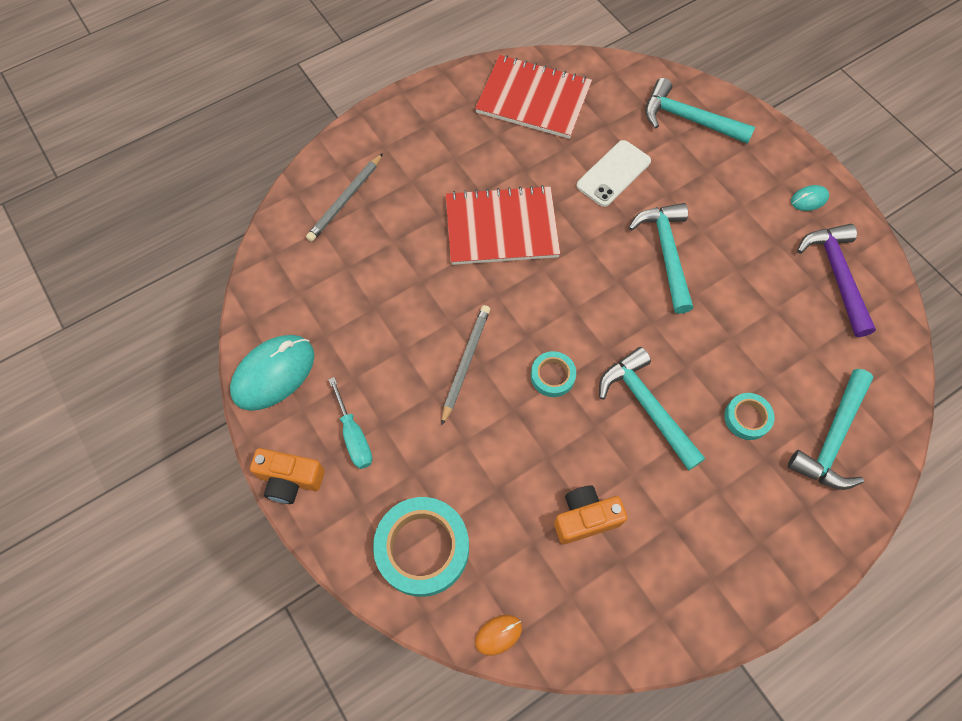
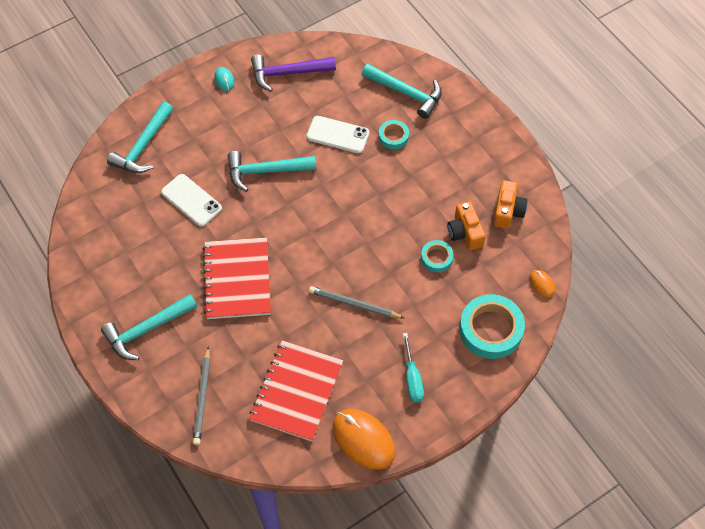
camera: 90 degrees left, 5 degrees down
turquoise mouse [230,335,315,411] -> orange mouse [333,409,395,470]
orange camera [250,448,325,504] -> orange camera moved to [494,180,528,229]
grey pencil [306,153,383,242] -> grey pencil turned 60 degrees clockwise [193,346,210,445]
turquoise screwdriver [328,377,372,469] -> turquoise screwdriver turned 105 degrees clockwise [403,333,424,402]
red notebook [475,55,592,139] -> red notebook moved to [249,340,343,441]
turquoise tape [531,351,576,397] -> turquoise tape moved to [421,240,454,272]
turquoise hammer [599,347,705,471] -> turquoise hammer moved to [101,294,197,360]
none -> white phone [307,116,369,153]

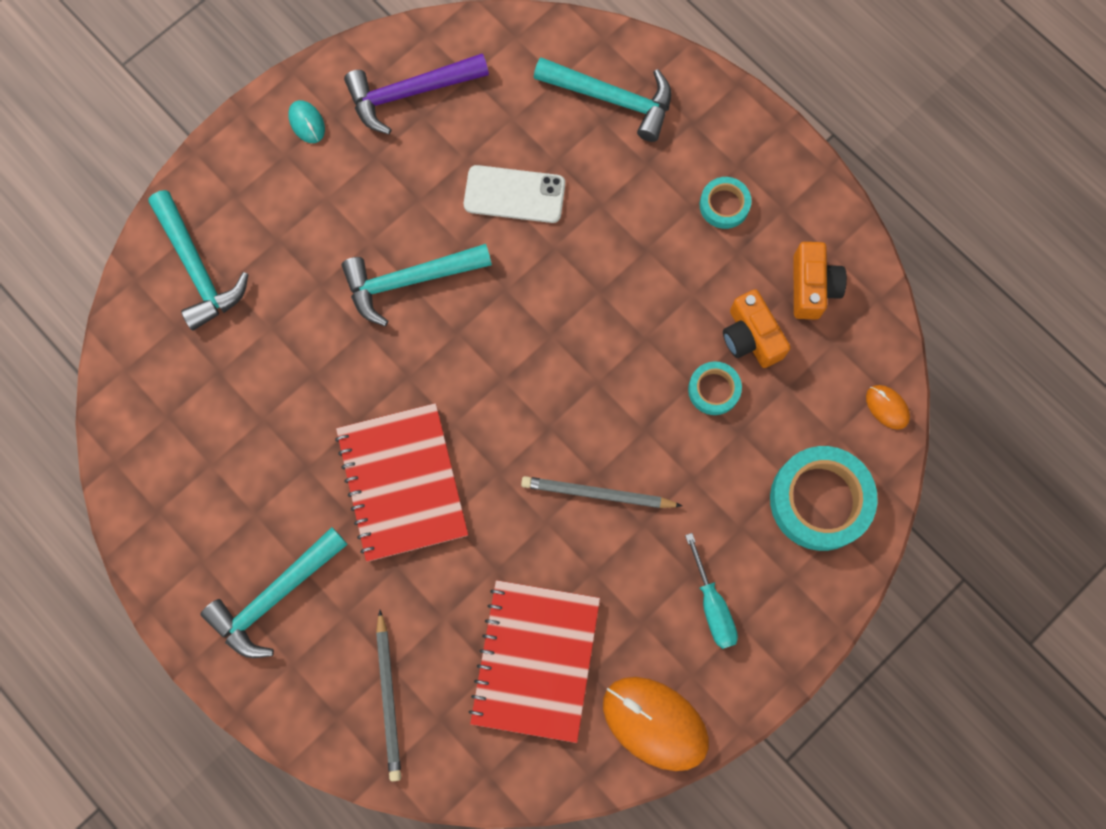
camera: 10 degrees left, 15 degrees up
turquoise hammer [107,102,173,173] -> turquoise hammer turned 45 degrees counterclockwise [148,190,249,331]
white phone [161,174,222,227] -> none
turquoise tape [379,120,409,149] -> turquoise tape moved to [700,177,752,229]

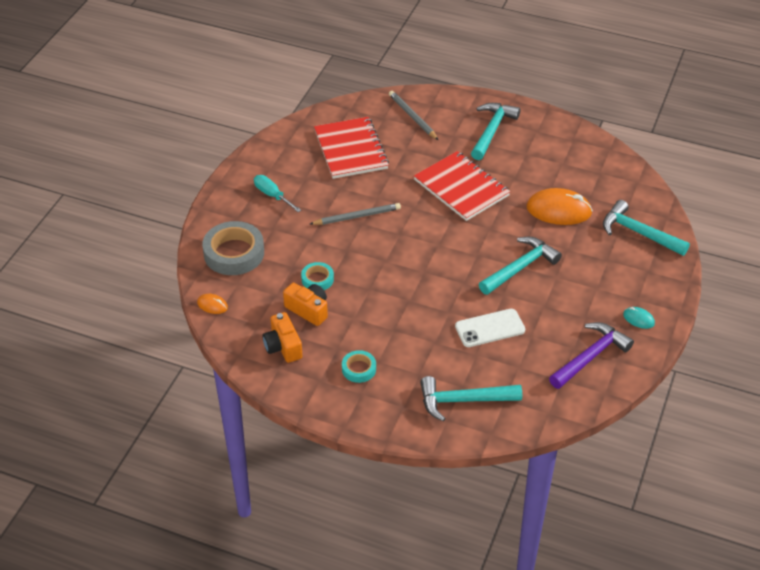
camera: 155 degrees right, 30 degrees down
orange mouse [603,677,709,771] -> orange mouse moved to [526,188,593,225]
turquoise tape [770,446,878,551] -> grey tape [202,221,264,275]

